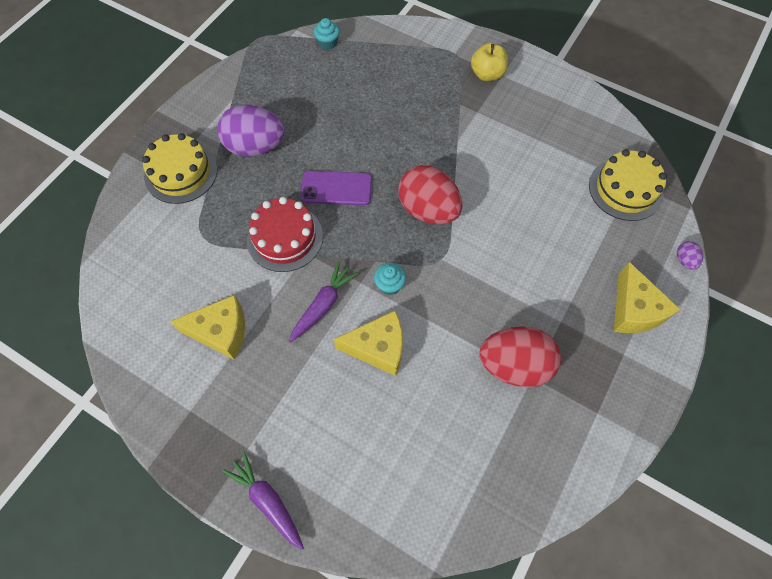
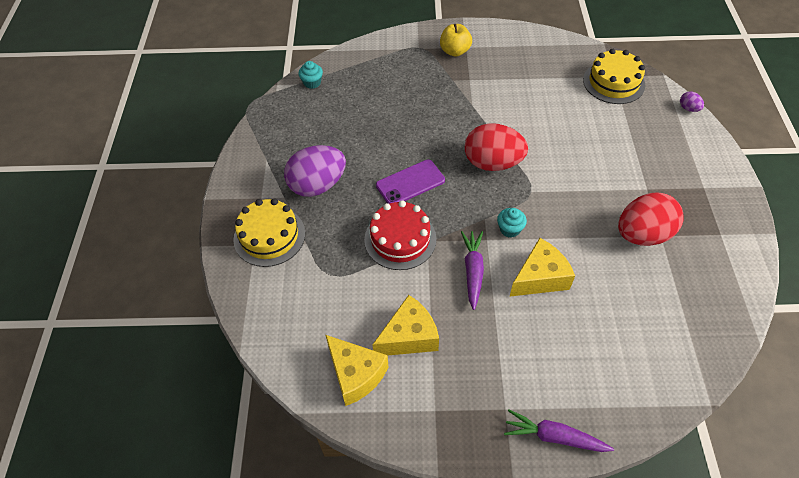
camera: 30 degrees left, 10 degrees down
yellow cheese [614,262,680,333] -> yellow cheese moved to [325,335,388,406]

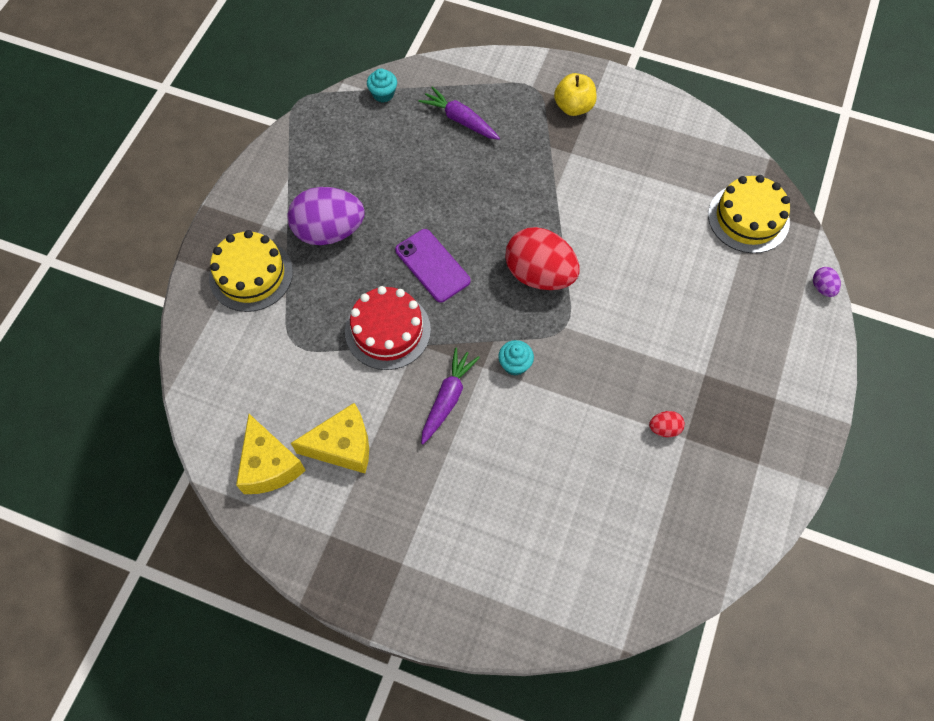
camera: 20 degrees right, 10 degrees up
purple phone [376,159,445,204] -> purple phone turned 60 degrees clockwise [395,229,471,302]
purple carrot [504,409,614,452] -> purple carrot moved to [419,86,500,140]
yellow cheese [509,238,575,297] -> none
red egg [618,192,684,246] -> red egg [649,411,685,437], size x0.42

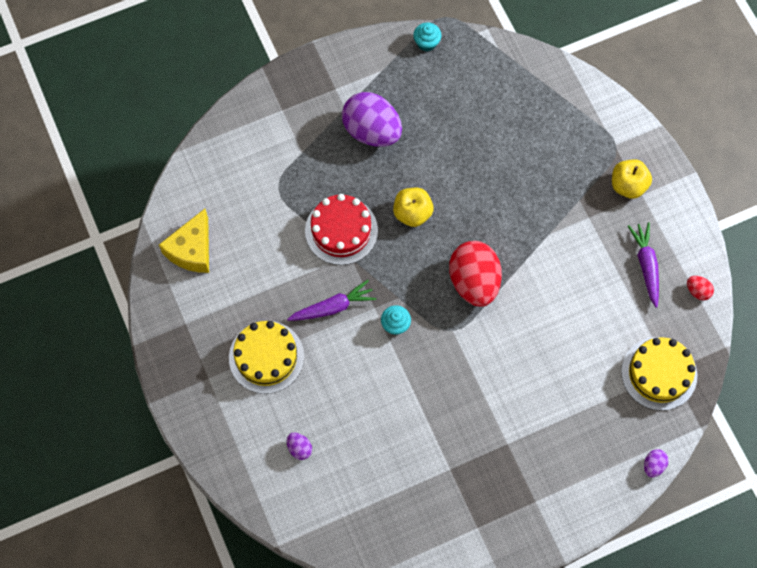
camera: 45 degrees right, 5 degrees up
yellow cake [209,230,293,312] -> yellow cake moved to [229,321,304,394]
yellow cheese [291,403,369,473] -> none
turquoise cupcake [367,68,397,103] -> turquoise cupcake moved to [413,22,441,51]
purple phone [395,229,471,302] -> yellow apple [393,188,434,227]
purple carrot [419,86,500,140] -> purple carrot moved to [628,222,659,308]
red egg [649,411,685,437] -> red egg moved to [687,276,714,300]
none -> purple egg [287,432,312,460]

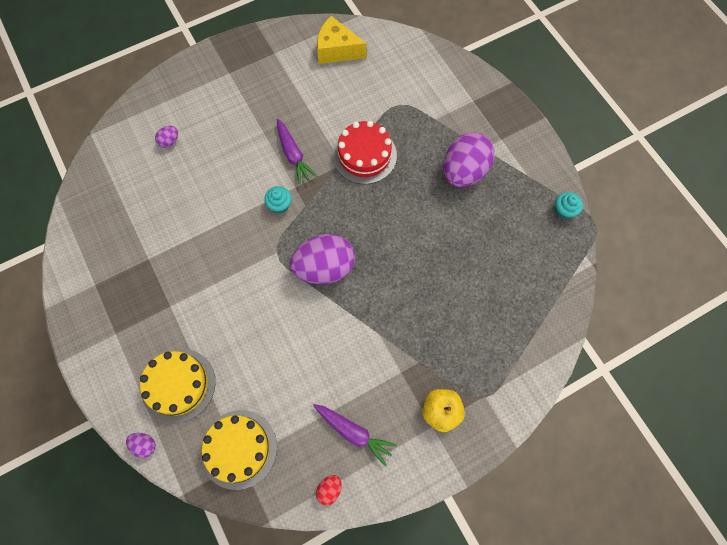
camera: 85 degrees right, 0 degrees up
yellow cake [229,321,304,394] -> yellow cake moved to [140,349,216,423]
yellow apple [393,188,434,227] -> none
red egg [449,241,502,307] -> purple egg [290,234,355,284]
purple carrot [628,222,659,308] -> purple carrot turned 45 degrees clockwise [313,404,397,466]

